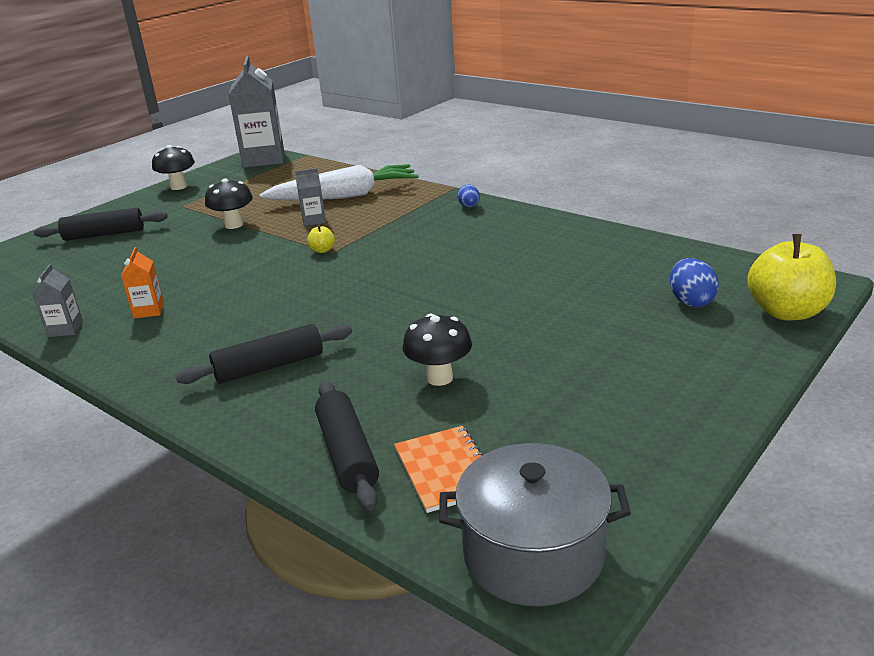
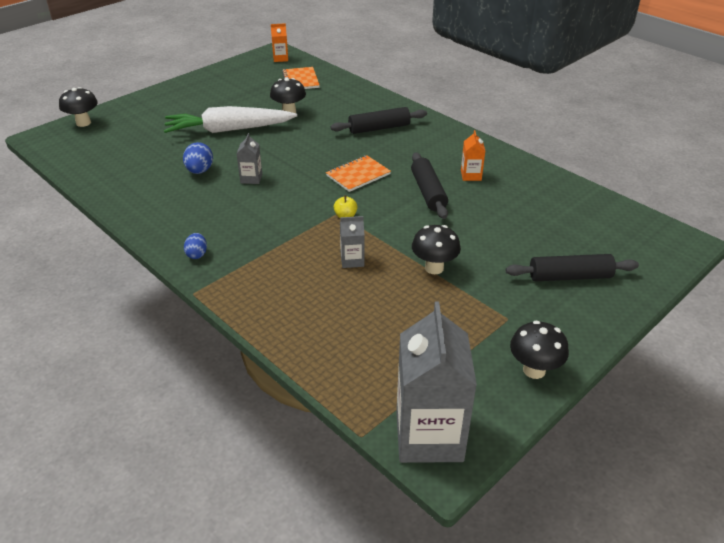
camera: 175 degrees left, 10 degrees up
grey carton [32,264,83,337] -> grey carton moved to [236,133,262,184]
white carrot [259,164,419,200] -> white carrot moved to [164,106,297,133]
black rolling pin [315,381,379,511] -> black rolling pin moved to [411,152,448,219]
grey pot [439,443,631,607] -> orange carton [271,23,288,62]
blue egg [670,258,719,307] -> blue egg moved to [183,142,213,174]
yellow apple [747,234,836,321] -> black mushroom [59,87,98,127]
none -> orange notebook [326,155,391,192]

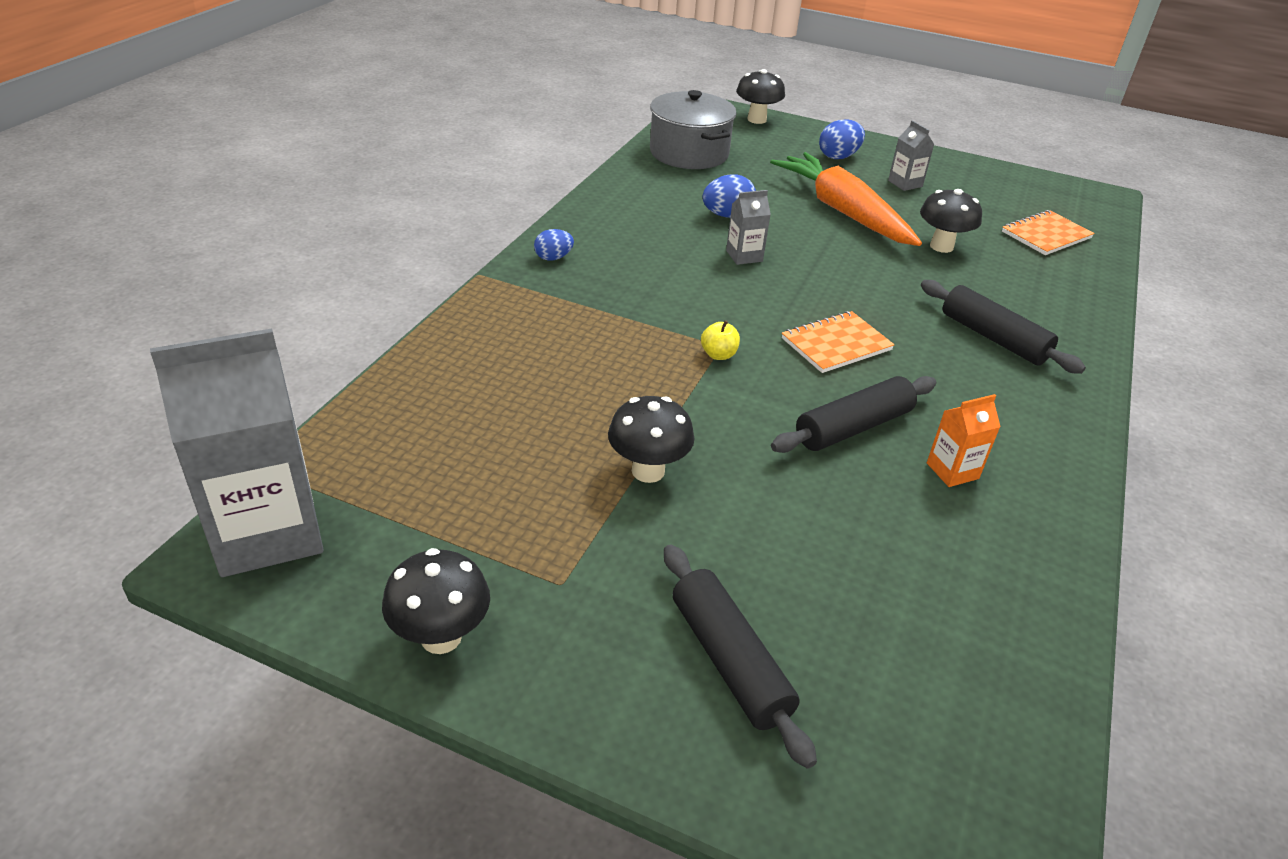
camera: 65 degrees right, 0 degrees up
white carrot [164,106,297,133] -> orange carrot [770,152,922,246]
orange carton [271,23,288,62] -> none
orange notebook [326,155,391,192] -> orange notebook turned 60 degrees counterclockwise [782,311,895,373]
grey carton [340,216,364,268] -> grey carton moved to [888,120,934,191]
none -> grey pot [650,90,737,169]
none -> blue egg [819,119,865,159]

